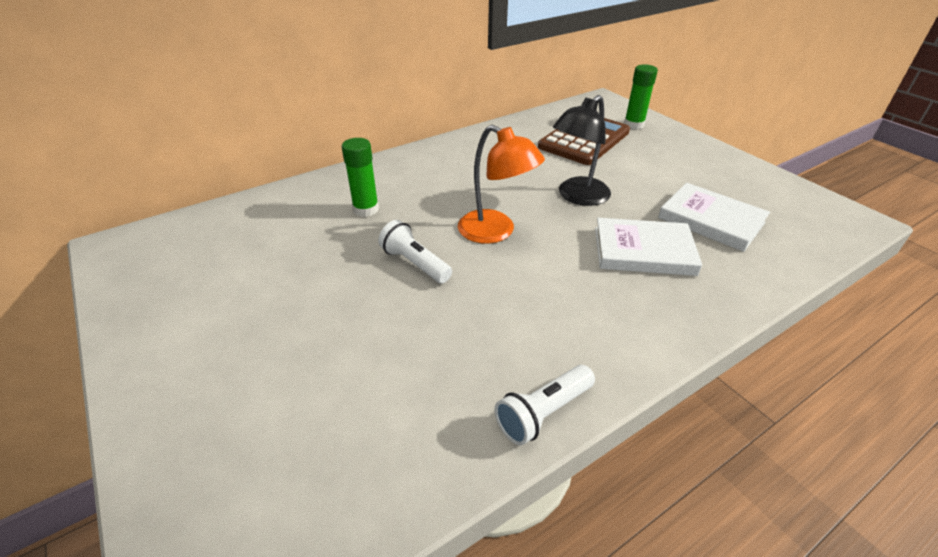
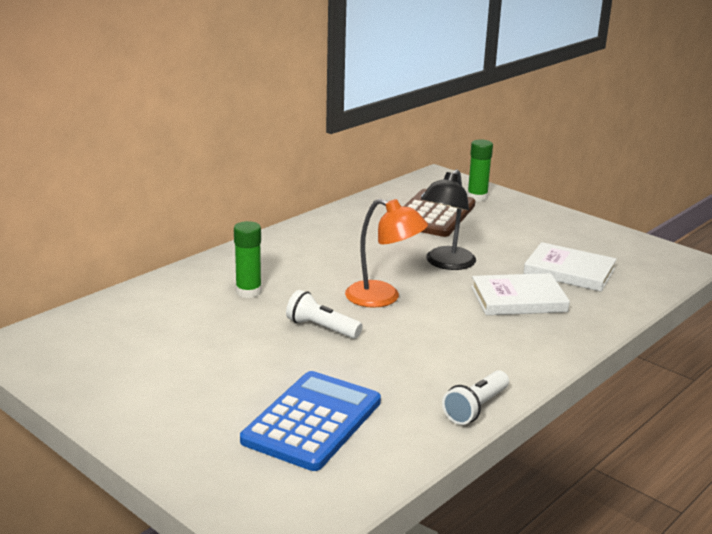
camera: 15 degrees left, 15 degrees down
none -> blue calculator [240,371,381,471]

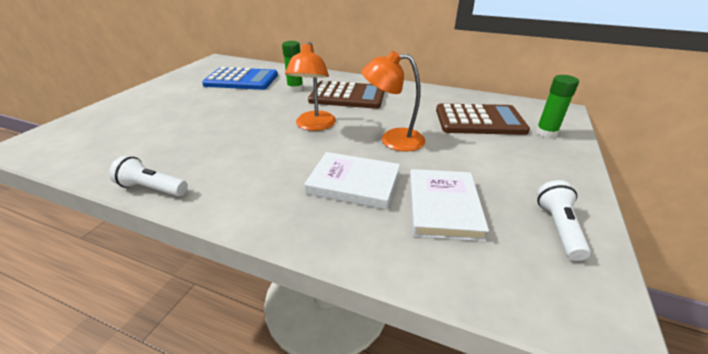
camera: 70 degrees right, 10 degrees up
blue calculator [240,371,381,471] -> blue calculator moved to [202,67,278,90]
white flashlight [286,290,363,339] -> white flashlight moved to [537,180,591,261]
black lamp [421,169,476,270] -> orange lamp [362,51,425,152]
white book [471,273,570,315] -> white book turned 45 degrees counterclockwise [304,152,400,210]
none -> brown calculator [308,81,385,109]

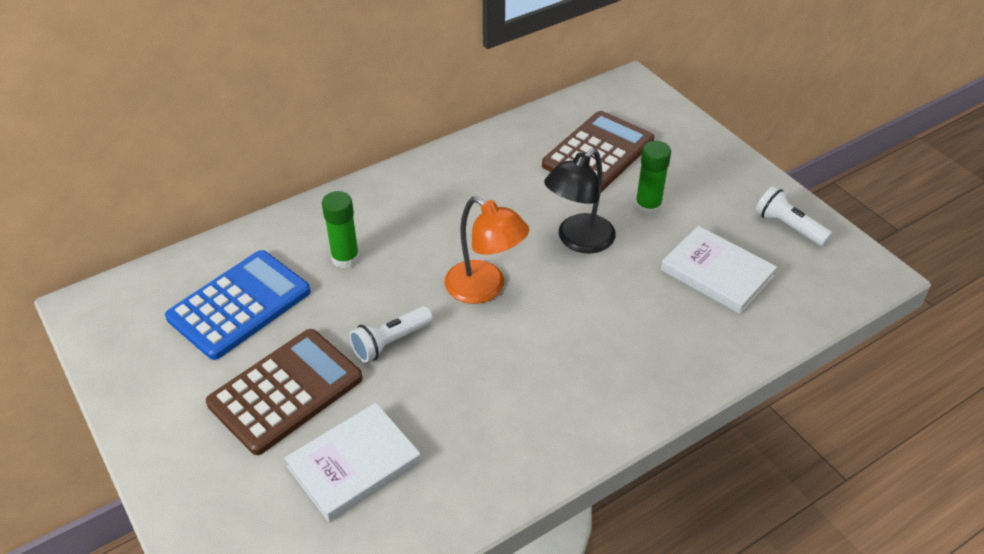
camera: 55 degrees left, 10 degrees up
white flashlight [109,156,188,196] -> white flashlight moved to [349,306,433,363]
white book [304,152,400,210] -> white book moved to [285,403,421,522]
brown calculator [308,81,385,109] -> brown calculator moved to [206,329,363,455]
orange lamp [362,51,425,152] -> black lamp [544,148,616,253]
green glue stick [536,75,579,138] -> green glue stick moved to [635,141,671,216]

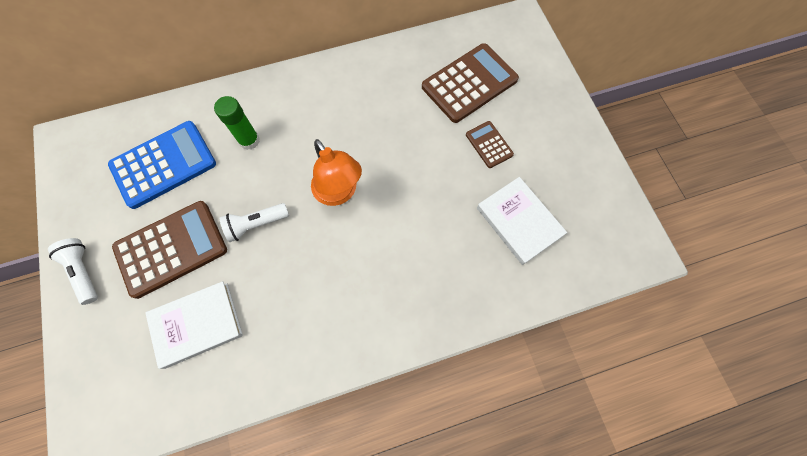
camera: 15 degrees right, 25 degrees up
black lamp [544,148,616,253] -> none
green glue stick [635,141,671,216] -> brown calculator [466,121,514,168]
white flashlight [755,186,832,246] -> white flashlight moved to [48,238,98,305]

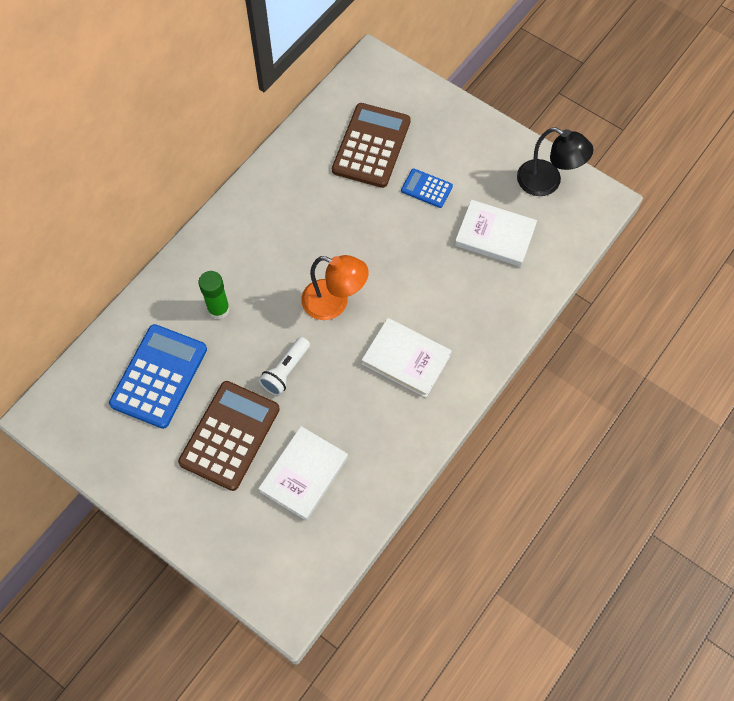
camera: 35 degrees left, 5 degrees down
white flashlight [48,238,98,305] -> none
brown calculator [466,121,514,168] -> blue calculator [401,169,453,208]
none -> white book [362,318,452,398]
none -> black lamp [517,127,593,196]

